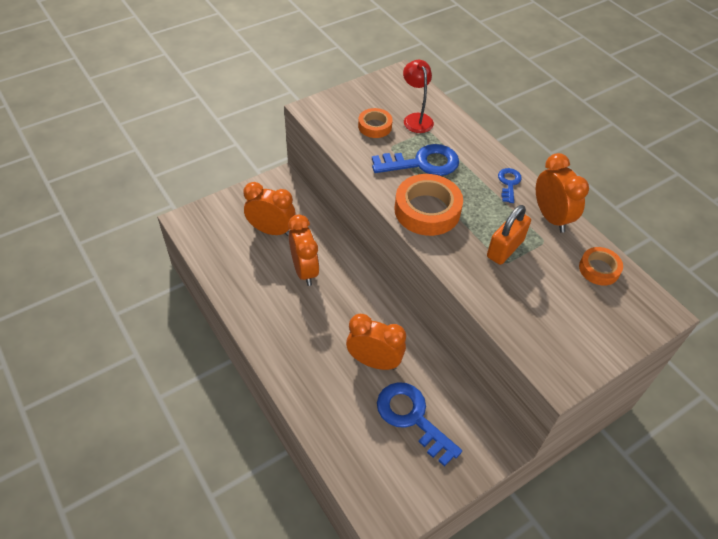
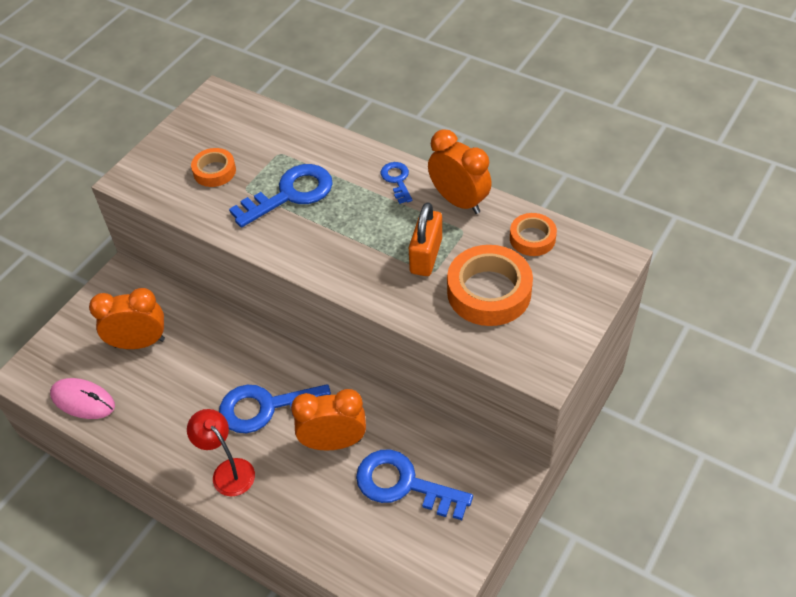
camera: 20 degrees left, 0 degrees up
orange clock [288,214,320,286] -> none
orange tape [395,174,463,236] -> orange tape moved to [447,245,533,326]
red lamp [403,60,434,133] -> red lamp moved to [187,409,255,496]
none -> pink mouse [50,378,115,419]
none -> blue key [219,384,331,433]

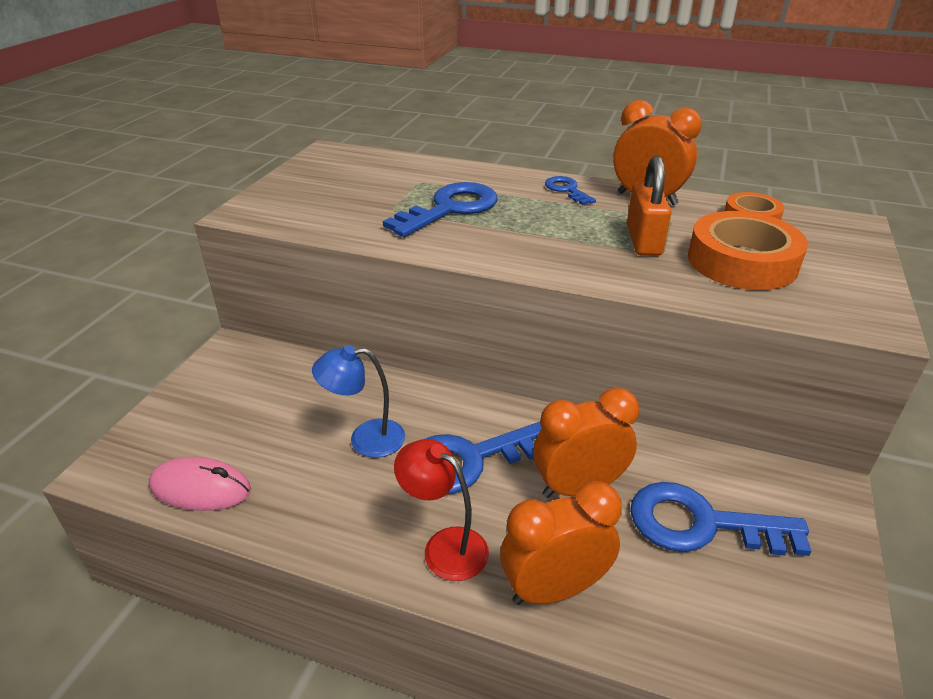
camera: 15 degrees left, 15 degrees down
orange clock [89,288,165,349] -> orange clock moved to [500,481,622,605]
orange tape [191,148,236,187] -> none
none -> blue lamp [312,345,405,458]

